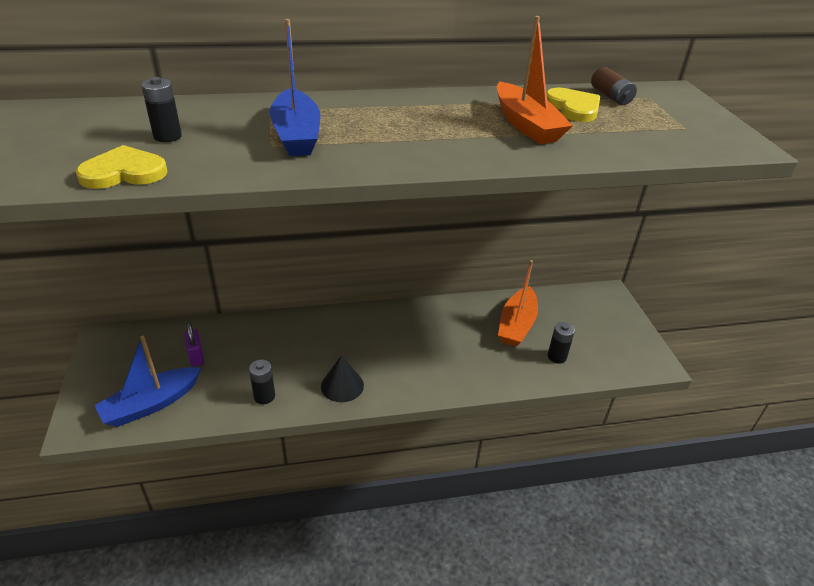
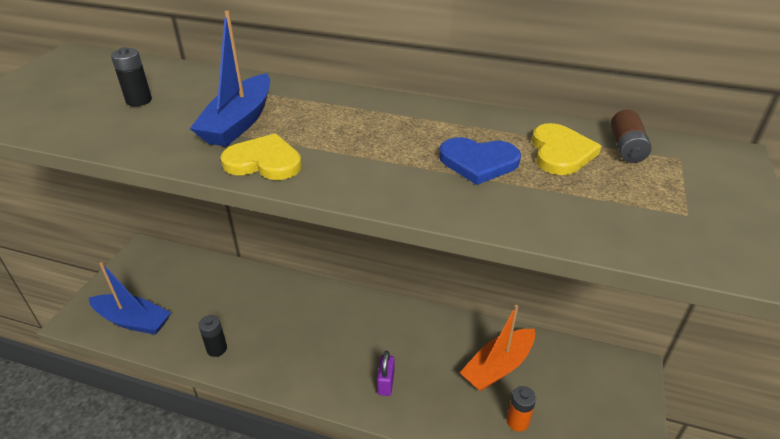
camera: 30 degrees right, 0 degrees up
yellow heart [76,145,168,189] -> yellow heart moved to [220,133,302,180]
blue boat [94,336,201,427] -> blue boat turned 150 degrees counterclockwise [89,262,171,335]
purple padlock [184,323,204,367] -> purple padlock moved to [377,351,395,396]
black cone [321,355,364,402] -> none
orange boat [497,16,573,144] -> blue heart [439,137,521,185]
black battery [548,322,575,363] -> orange battery [507,386,536,432]

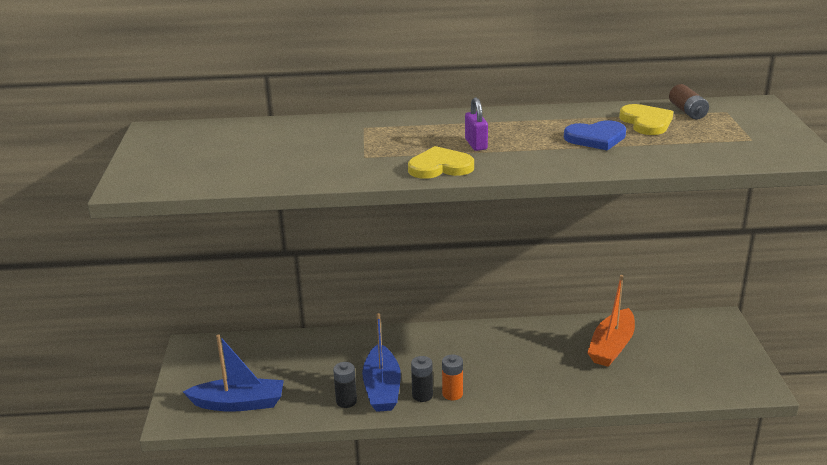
camera: 20 degrees left, 10 degrees down
black battery [111,47,152,106] -> black battery moved to [411,356,433,402]
blue boat [190,11,270,147] -> blue boat moved to [362,313,401,412]
purple padlock [377,351,395,396] -> purple padlock moved to [465,97,488,151]
orange battery [507,386,536,432] -> orange battery moved to [442,354,463,400]

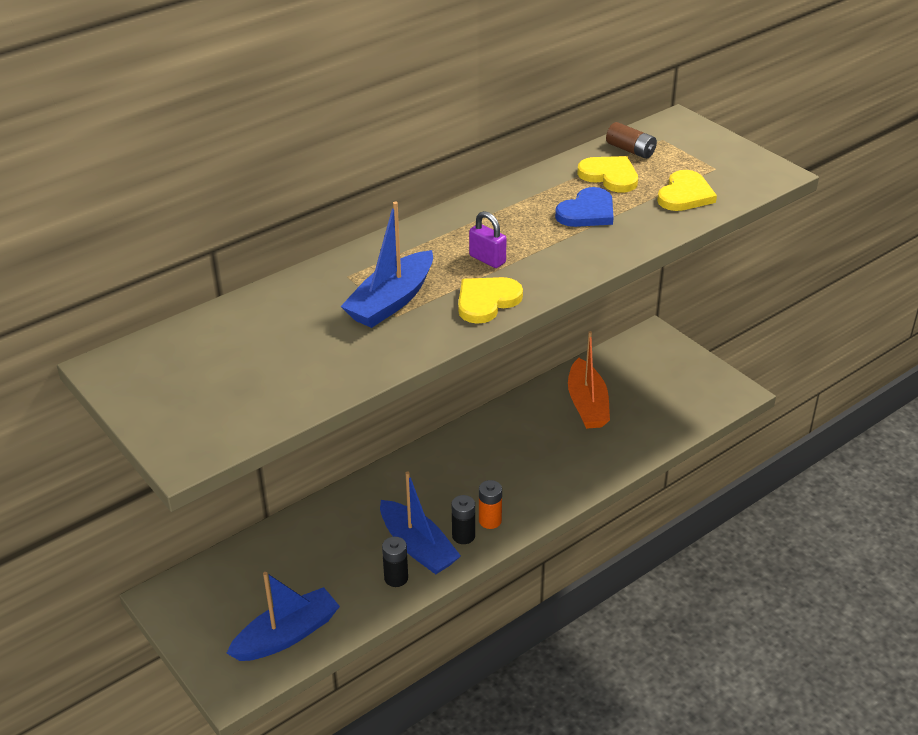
camera: 35 degrees left, 10 degrees up
none -> blue boat [340,202,433,328]
none -> yellow heart [657,170,717,211]

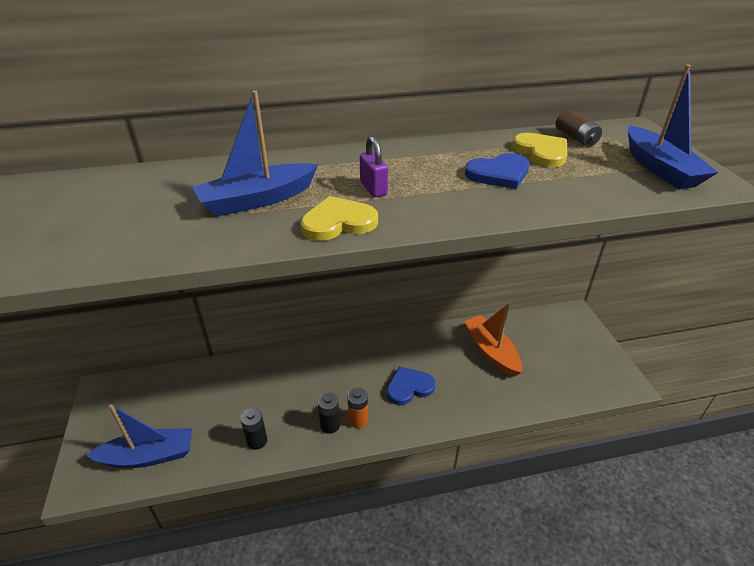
camera: 25 degrees right, 0 degrees up
blue boat [380,471,461,574] -> blue boat moved to [628,65,718,189]
orange boat [568,331,610,429] -> orange boat turned 135 degrees clockwise [464,304,522,377]
yellow heart [657,170,717,211] -> none
none -> blue heart [387,366,436,405]

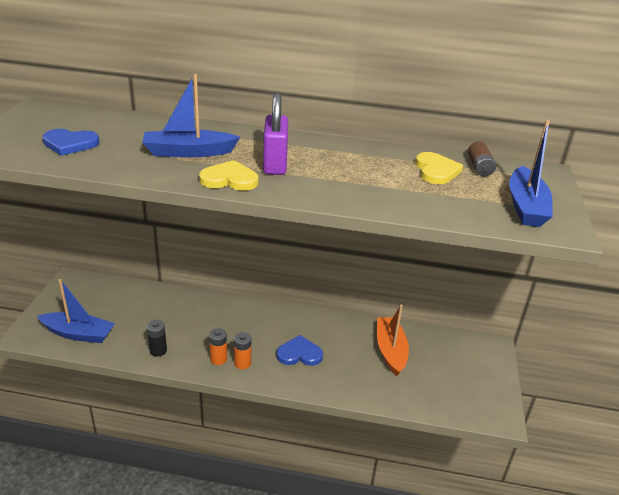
camera: 20 degrees right, 5 degrees down
black battery [318,393,340,434] -> orange battery [209,328,227,365]
purple padlock [360,136,388,197] -> purple padlock [263,93,288,175], size x1.69
blue heart [465,153,529,189] -> blue heart moved to [42,129,100,156]

